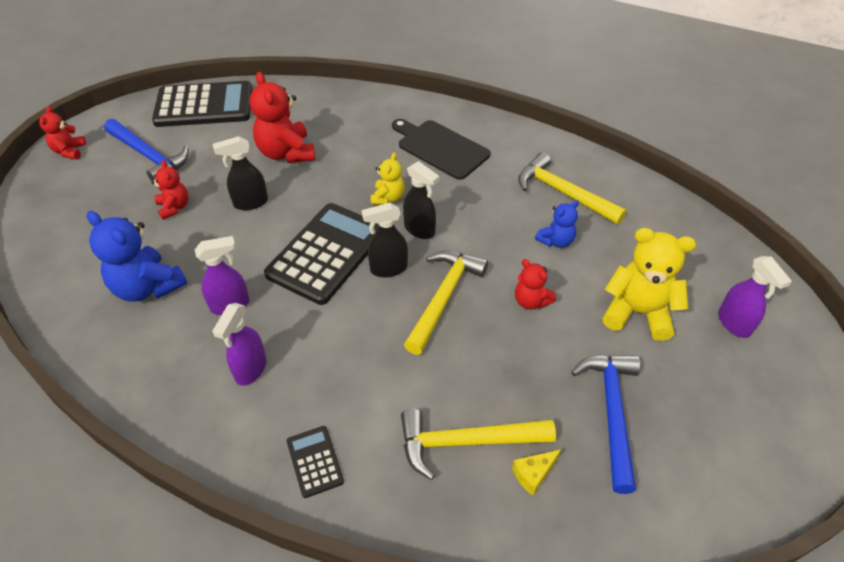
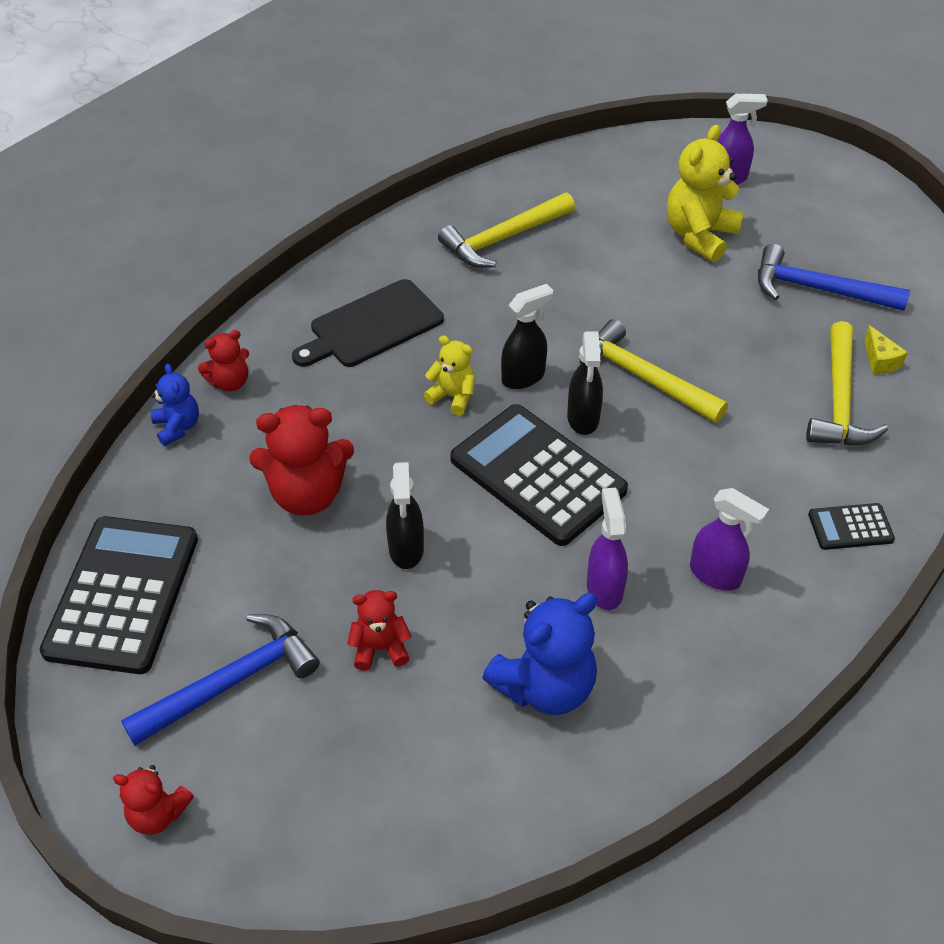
camera: 75 degrees left, 0 degrees up
red teddy bear [515,259,556,309] -> red teddy bear moved to [198,330,249,391]
blue teddy bear [535,200,579,248] -> blue teddy bear moved to [151,364,199,446]

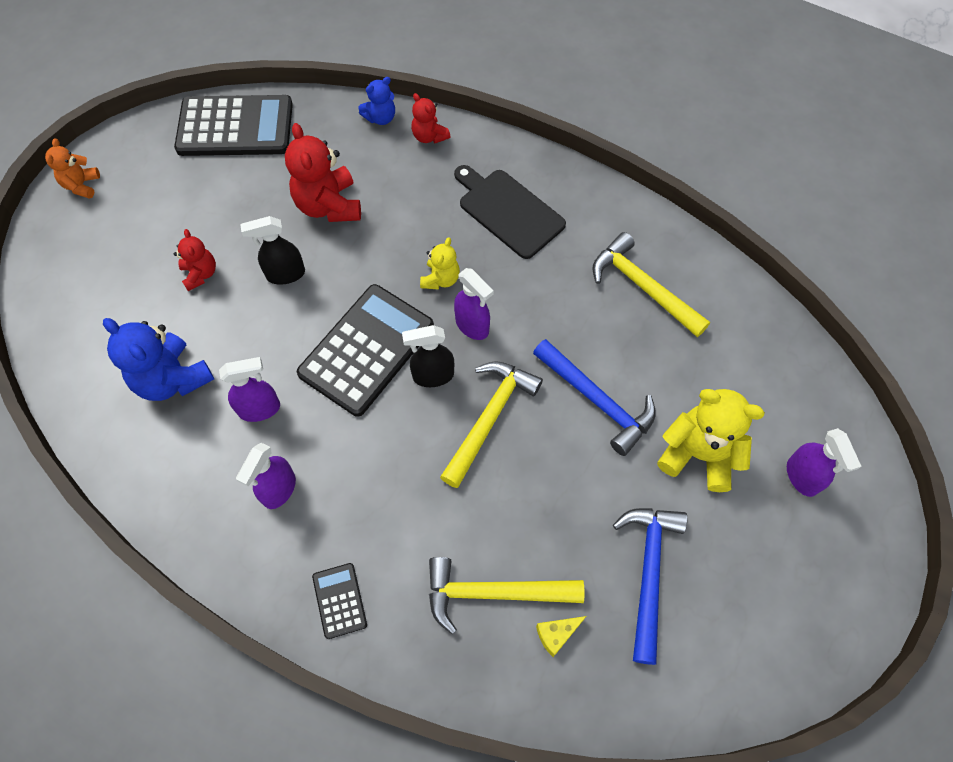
camera: 80 degrees right, 15 degrees up
red teddy bear [113,765,194,835] -> orange teddy bear [45,138,100,199]
blue hammer [121,614,320,746] -> blue hammer moved to [533,339,656,456]
black spray bottle [501,284,553,389] -> purple spray bottle [454,268,494,340]

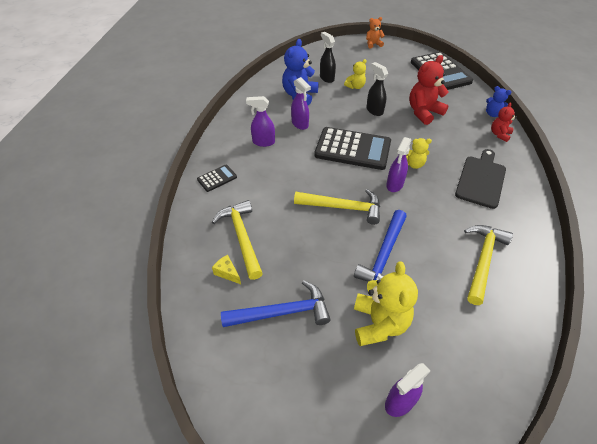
camera: 70 degrees right, 15 degrees down
red teddy bear [174,229,216,291] -> yellow teddy bear [344,59,367,89]
black spray bottle [402,325,454,387] -> black spray bottle moved to [320,32,336,83]

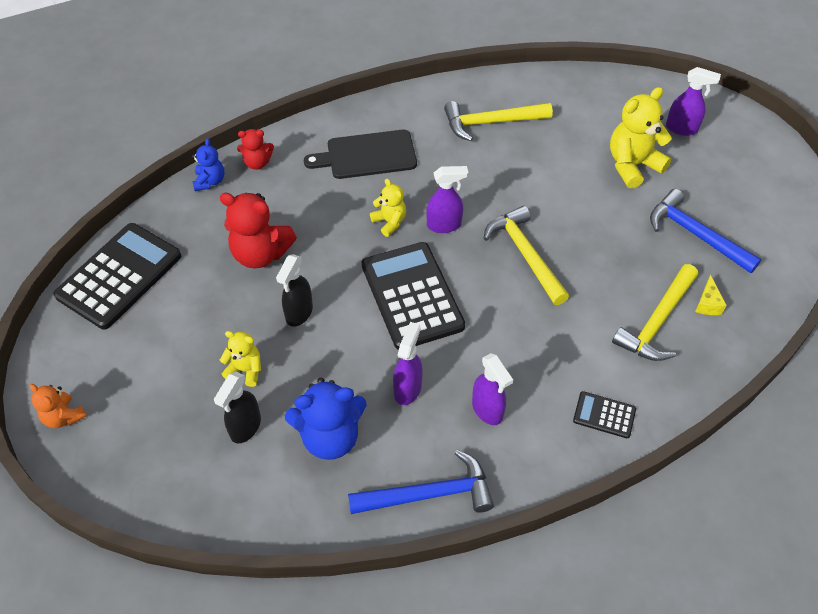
camera: 125 degrees left, 5 degrees up
blue hammer [354,210,407,282] -> blue hammer moved to [348,450,494,514]

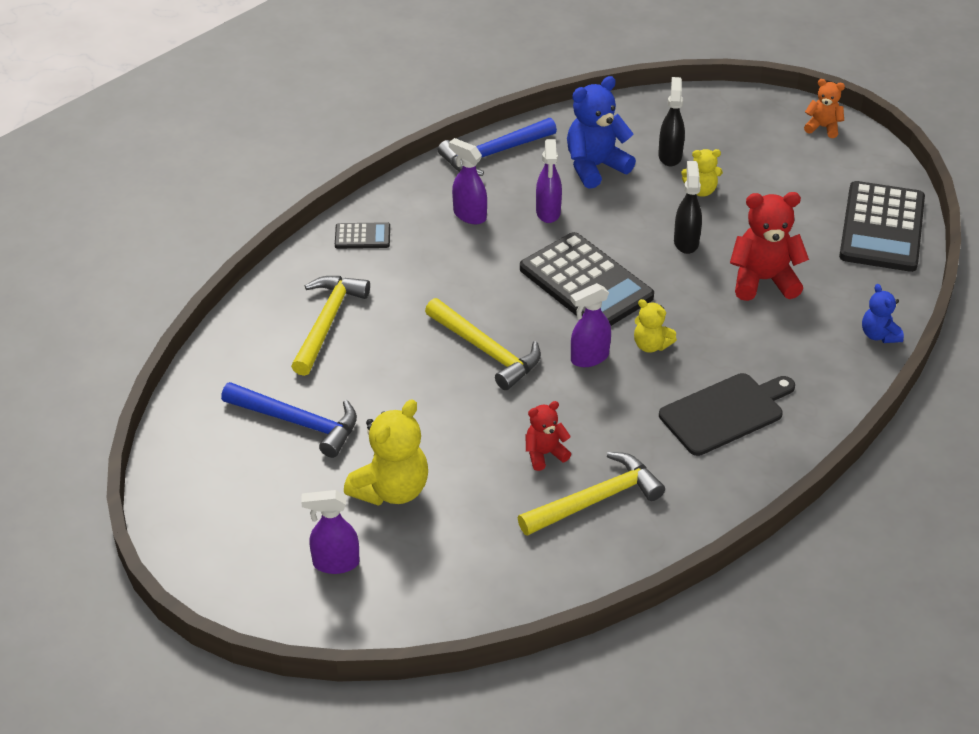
camera: 160 degrees right, 10 degrees down
red teddy bear [237,129,274,170] -> red teddy bear moved to [526,401,571,471]
yellow cheese [695,275,727,315] -> none

